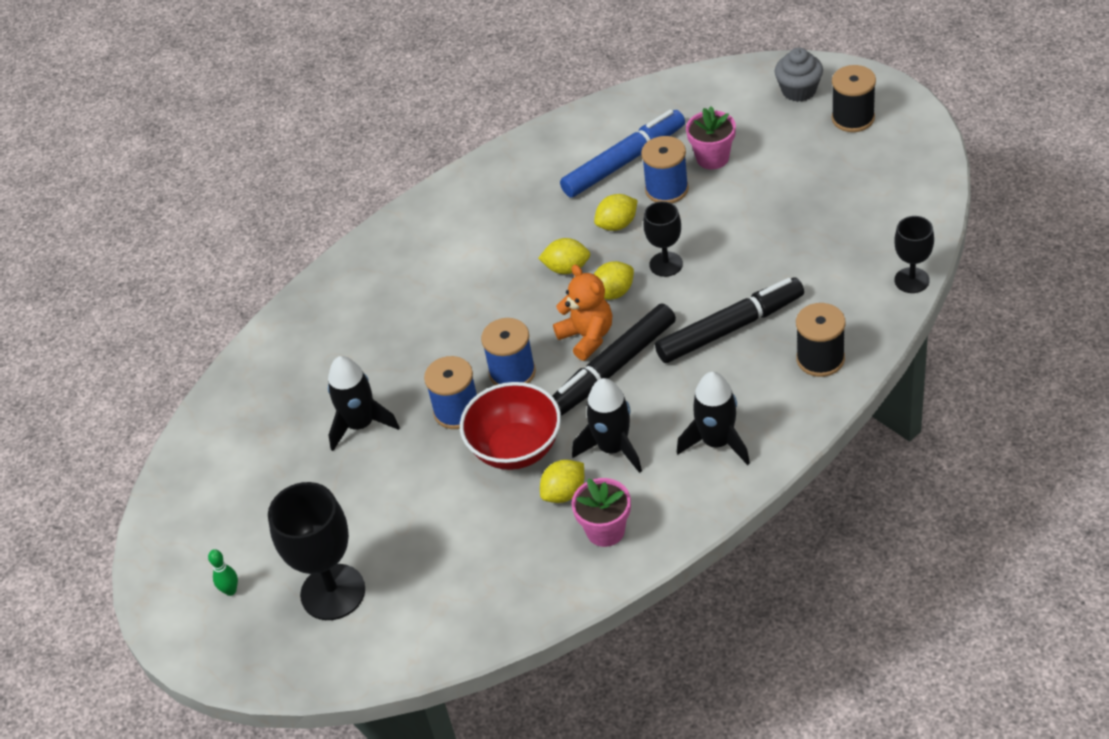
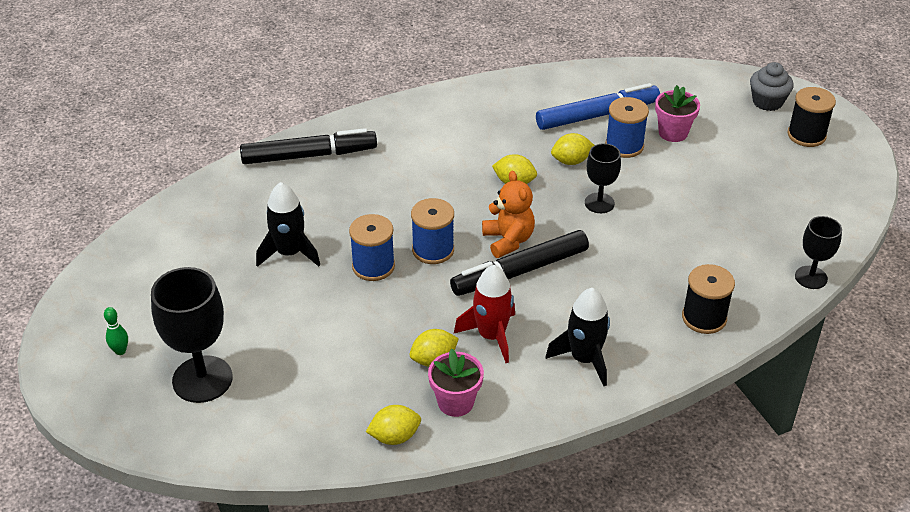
camera: 10 degrees right, 5 degrees down
red bowl [460,382,561,470] -> none
black rocket [572,378,642,473] -> red rocket [454,265,515,363]
yellow lemon [594,261,634,300] -> yellow lemon moved to [366,405,421,445]
black marker [655,278,804,363] -> black marker moved to [240,128,377,164]

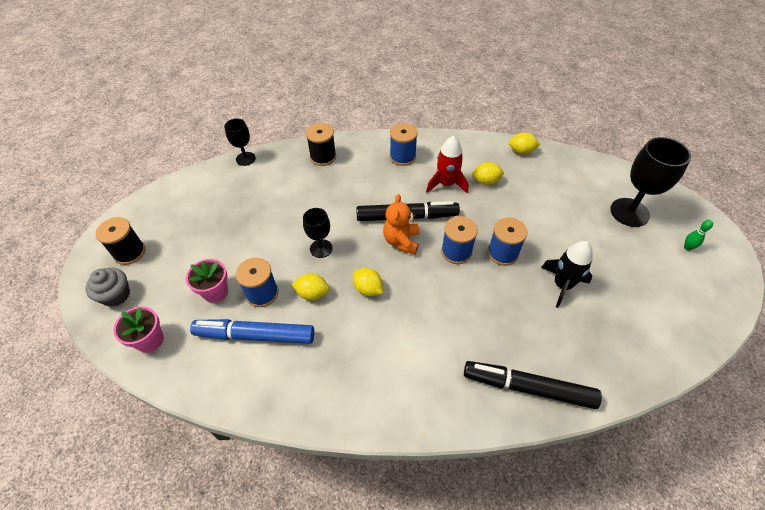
camera: 155 degrees left, 10 degrees up
pink flower pot [428,349,484,417] -> pink flower pot moved to [113,306,164,353]
black rocket [546,288,610,386] -> blue spool [390,123,418,166]

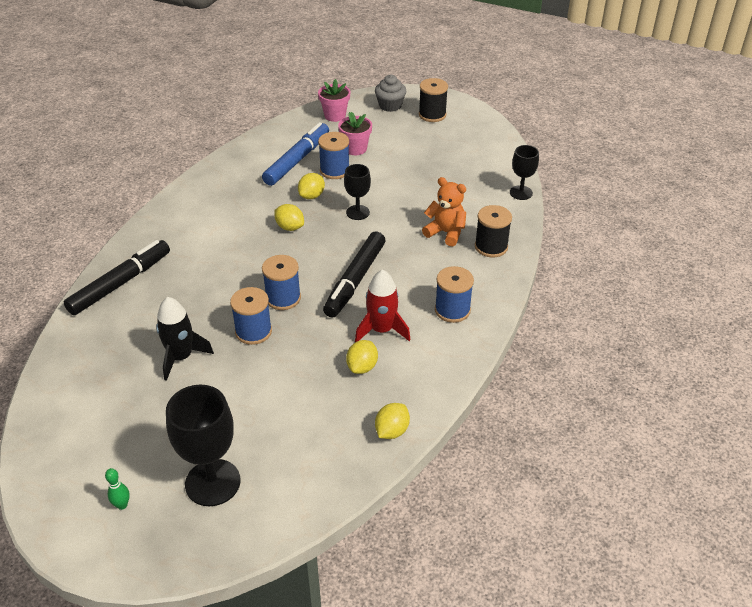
camera: 115 degrees right, 10 degrees down
yellow lemon [353,268,383,296] -> yellow lemon turned 60 degrees clockwise [274,204,304,231]
orange teddy bear [383,194,419,255] -> orange teddy bear moved to [422,177,466,247]

